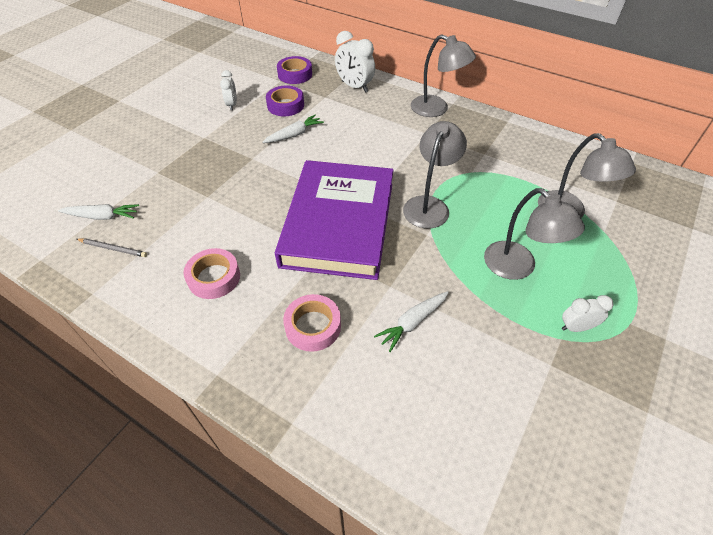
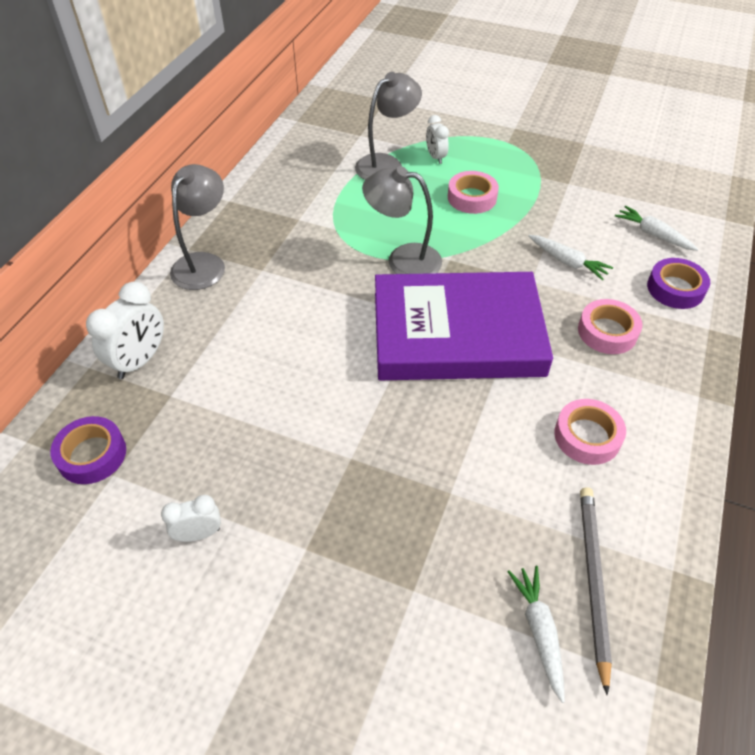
camera: 100 degrees left, 0 degrees up
grey pencil [77,239,147,257] -> grey pencil [580,487,612,695], size x1.73
white carrot [262,115,324,143] -> white carrot moved to [615,206,699,251]
purple tape [266,85,304,116] -> purple tape moved to [647,258,710,309]
grey lamp [484,188,585,280] -> pink tape [448,171,499,214]
white clock [562,295,613,332] -> white clock moved to [426,115,449,164]

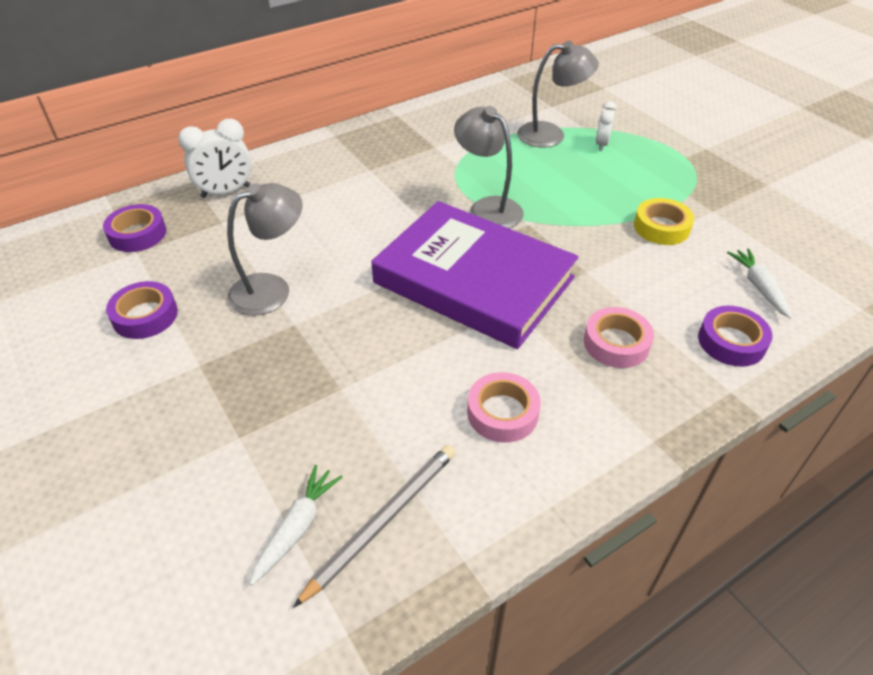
camera: 35 degrees right, 5 degrees down
white clock [161,495,221,542] -> purple tape [106,281,178,339]
grey lamp [170,164,225,290] -> grey lamp moved to [227,183,302,316]
pink tape [448,171,499,214] -> none
white carrot [528,235,613,280] -> none
none -> yellow tape [634,198,694,245]

